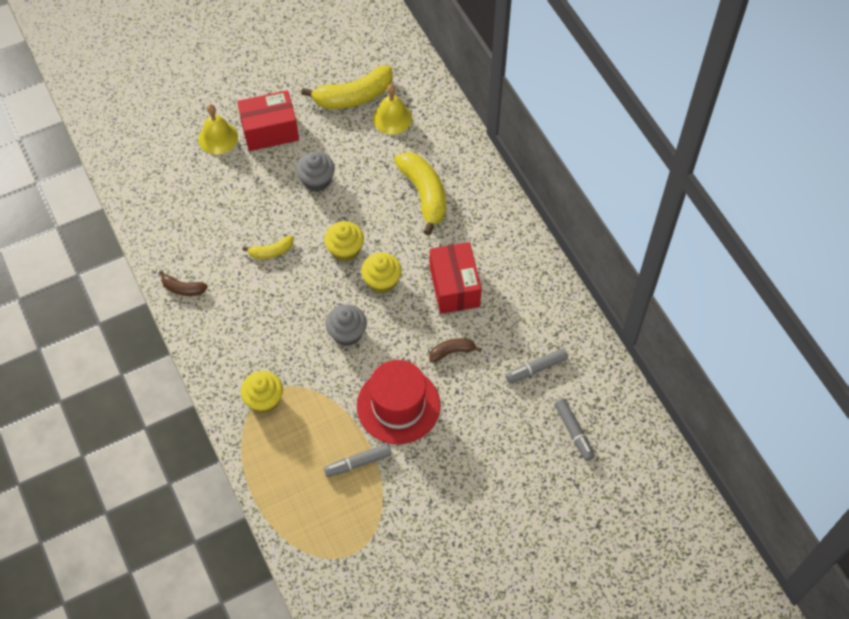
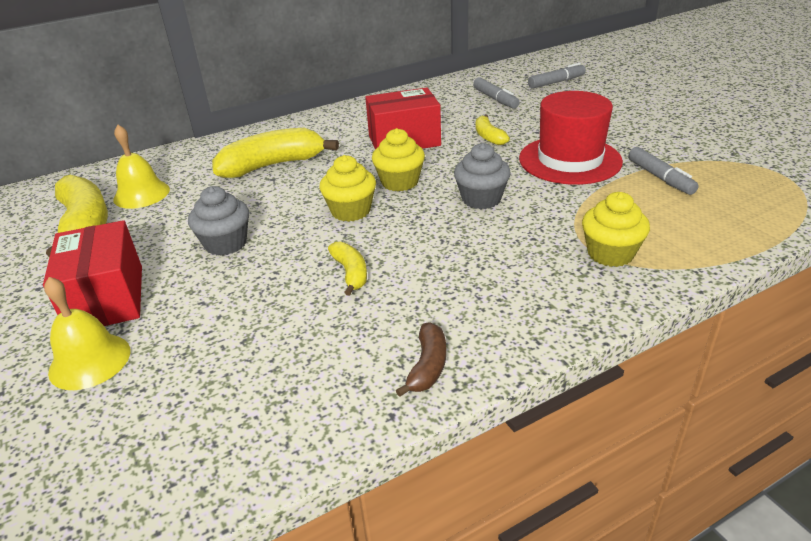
camera: 90 degrees left, 25 degrees down
brown banana [429,338,482,363] -> yellow banana [476,114,510,145]

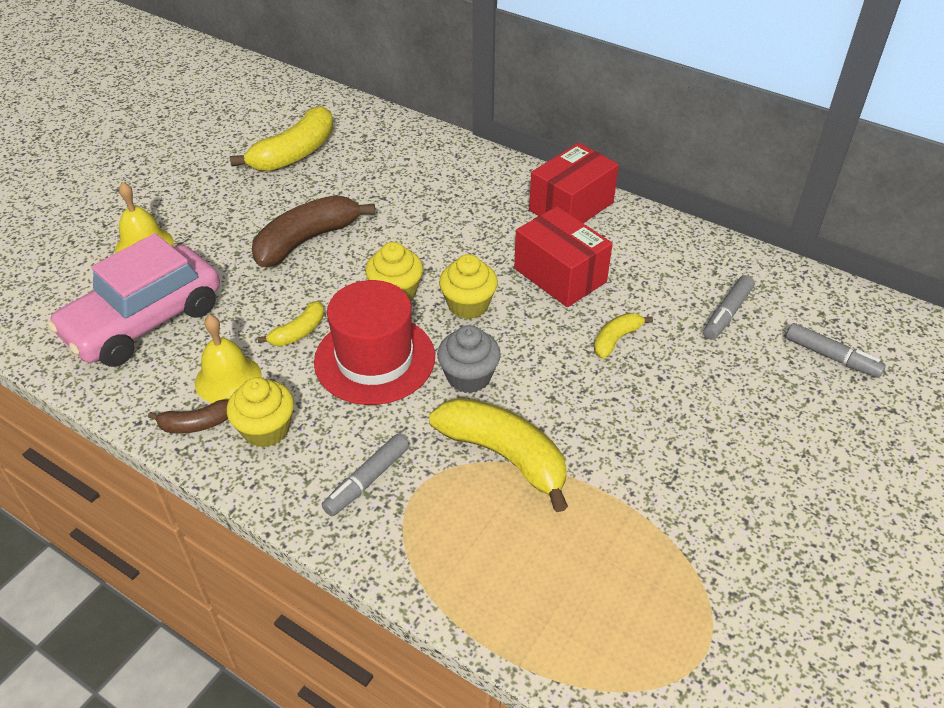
camera: 60 degrees right, 10 degrees up
red box [43,220,142,326] -> red box moved to [529,143,619,223]
yellow bell [113,125,170,209] -> yellow bell moved to [195,315,262,403]
grey cupcake [188,186,249,256] -> brown banana [252,195,375,267]
yellow banana [212,128,339,178] -> yellow banana moved to [429,398,568,512]
red hat [519,91,623,185] -> red hat moved to [314,280,435,405]
yellow cupcake [582,192,650,267] -> yellow cupcake moved to [227,377,294,448]
grey marker [628,147,699,195] -> grey marker moved to [322,434,409,516]
none -> pink car [47,233,220,367]

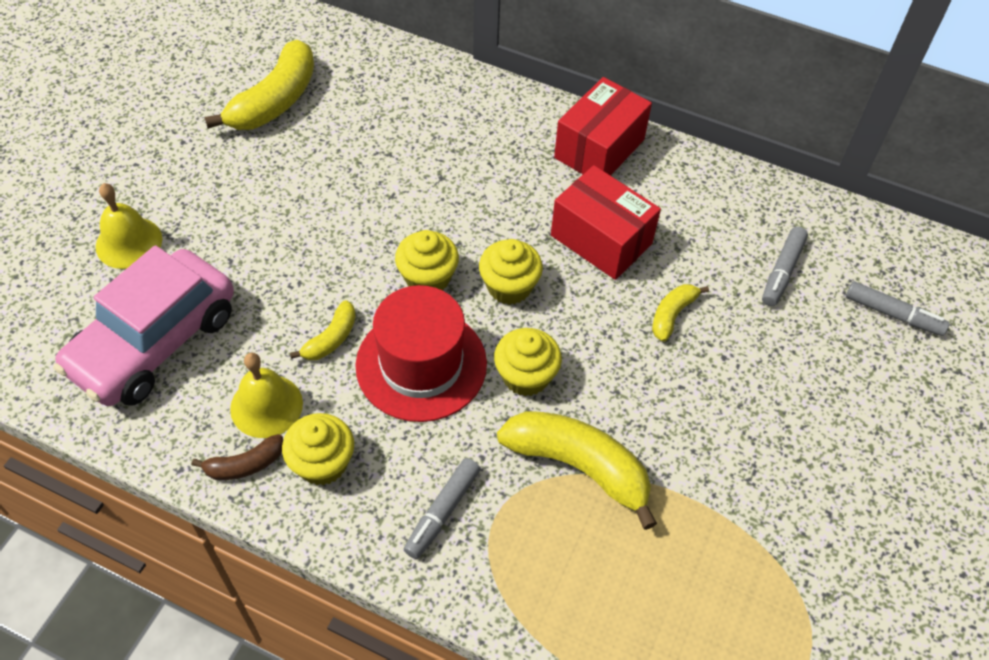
camera: 10 degrees left, 10 degrees up
brown banana [252,195,375,267] -> none
grey cupcake [437,325,501,393] -> yellow cupcake [494,328,562,396]

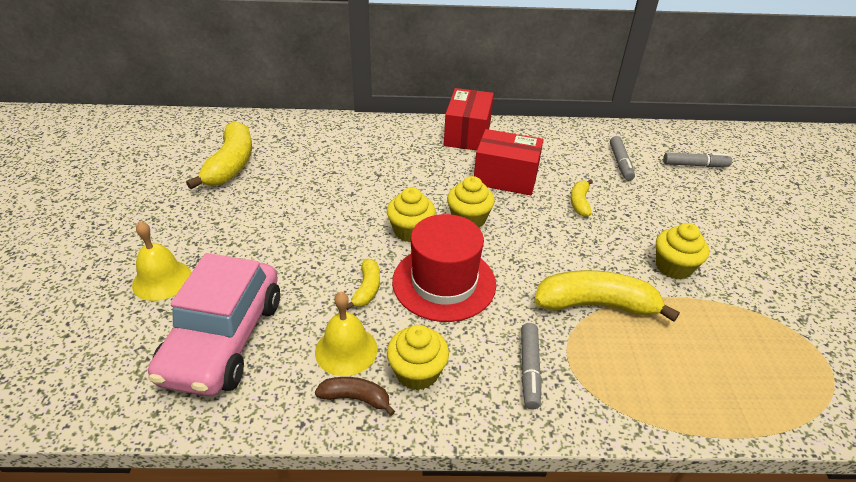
camera: 25 degrees left, 15 degrees down
brown banana [192,434,283,480] -> brown banana turned 120 degrees counterclockwise [315,377,395,416]
yellow cupcake [494,328,562,396] -> yellow cupcake moved to [656,223,709,280]

